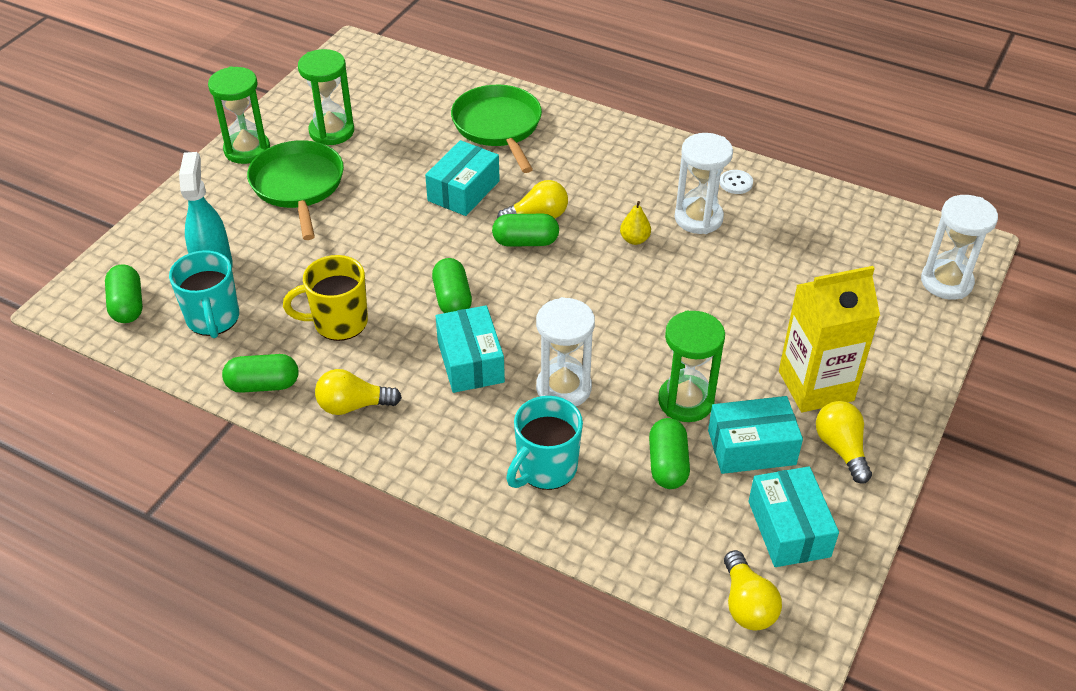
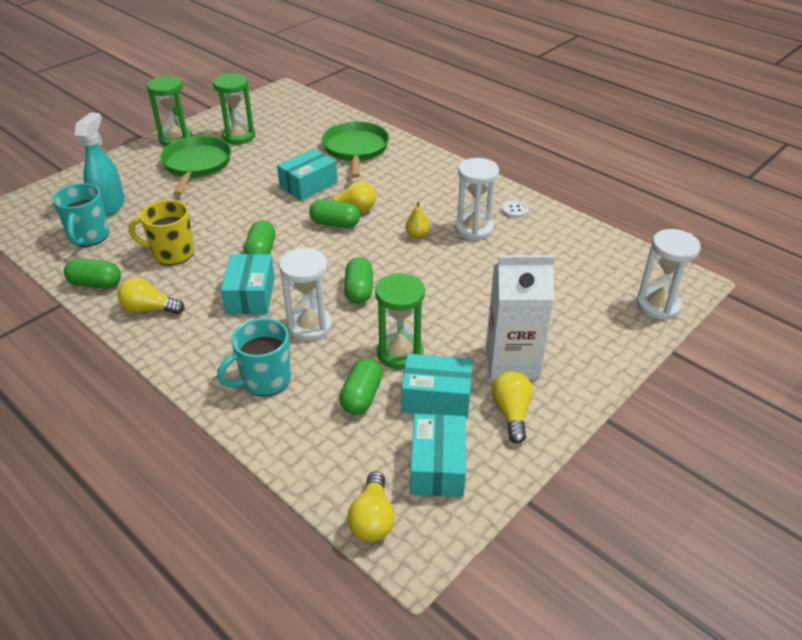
camera: 15 degrees right, 5 degrees down
green capsule [105,264,143,323] -> green capsule moved to [344,257,373,304]
yellow carton [779,266,880,412] -> white carton [486,255,555,379]

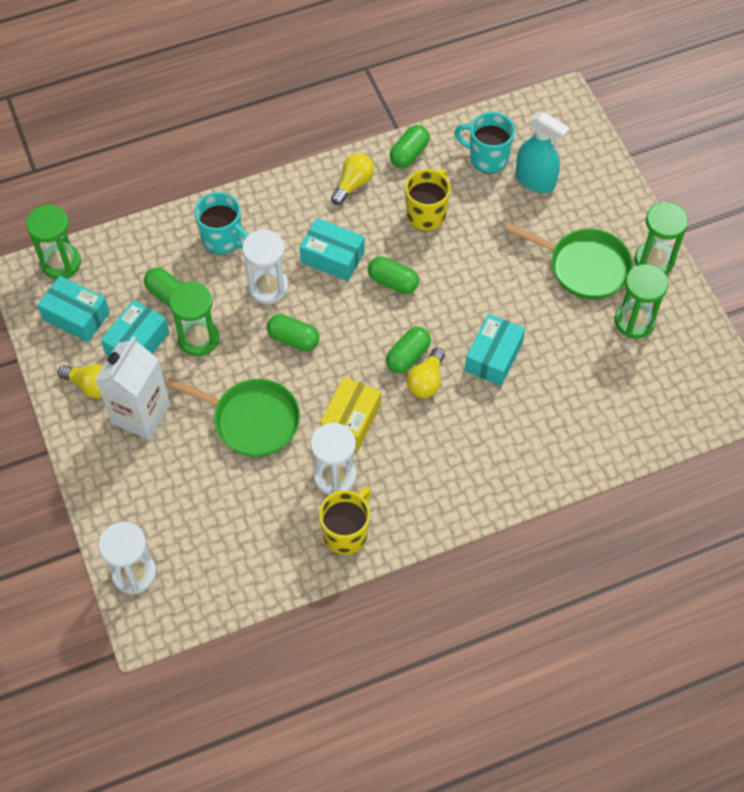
camera: 115 degrees right, 20 degrees up
turquoise mug [217,318,291,396] -> turquoise mug turned 135 degrees clockwise [194,192,248,255]
turquoise box [277,148,338,201] -> turquoise box turned 45 degrees clockwise [465,314,525,386]
green pan [322,121,389,178] -> green pan moved to [166,378,300,457]
yellow light bulb [347,471,395,542] -> green hourglass [26,205,81,279]
yellow pear [406,202,430,239] -> yellow box [320,377,381,451]
white button [502,200,528,218] -> yellow mug [319,487,371,555]

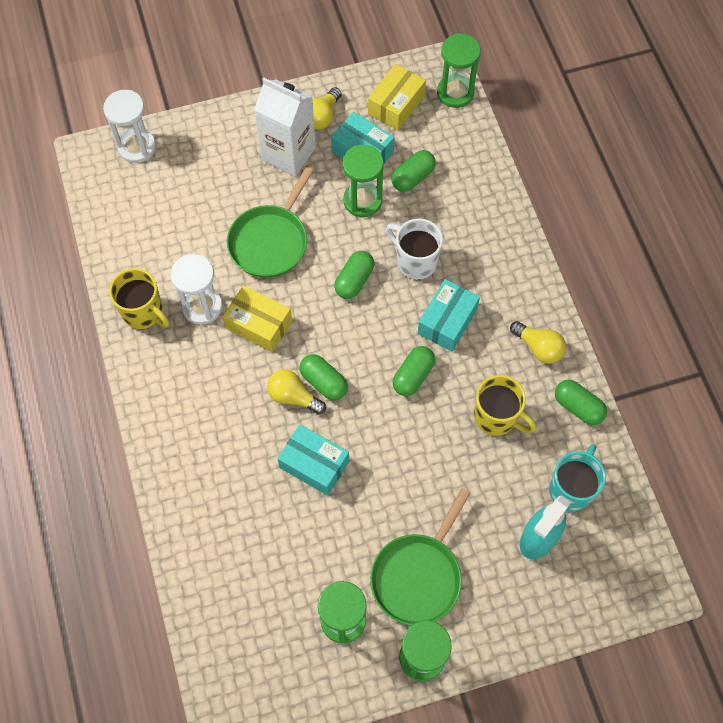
camera: 95 degrees right, 5 degrees up
turquoise box [37,276,110,342] -> yellow box [368,64,426,130]
turquoise mug [194,192,248,255] -> none
white hourglass [242,229,288,304] -> white mug [386,218,443,280]

